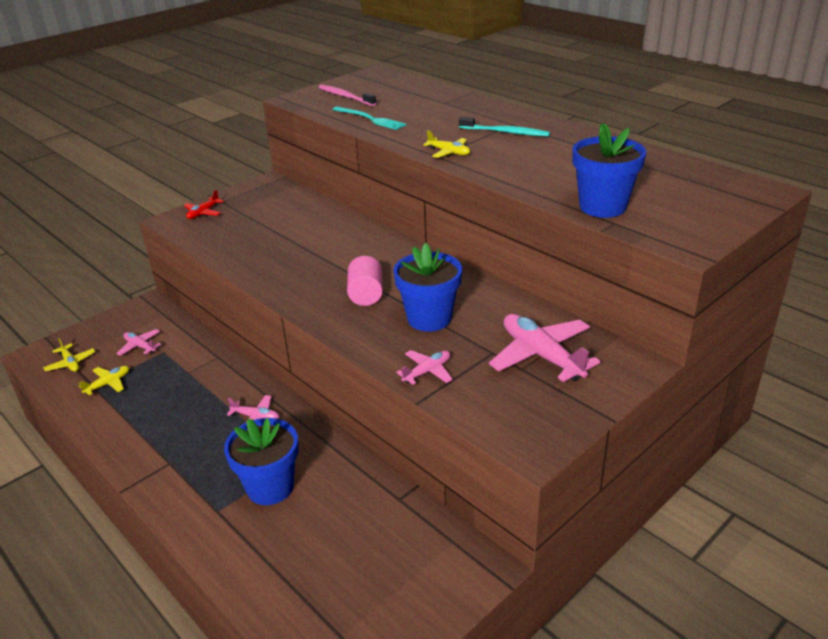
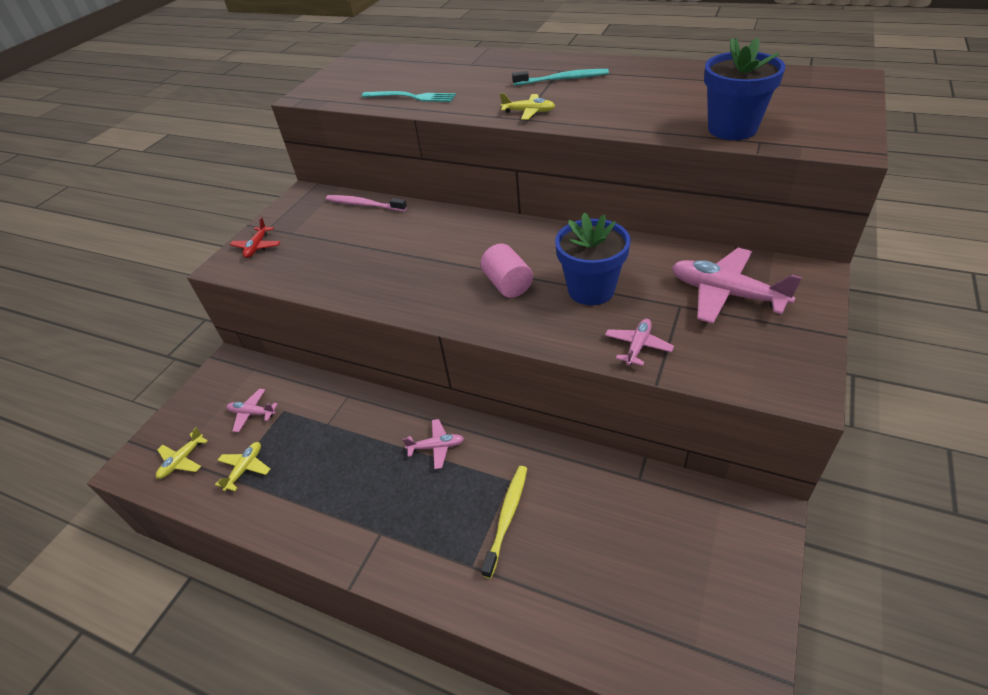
camera: 20 degrees left, 10 degrees up
yellow plane [43,338,95,372] -> yellow plane turned 90 degrees clockwise [156,427,208,479]
blue flower pot [224,418,298,505] -> yellow toothbrush [481,466,527,579]
pink toothbrush [318,85,376,106] -> pink toothbrush moved to [326,195,407,211]

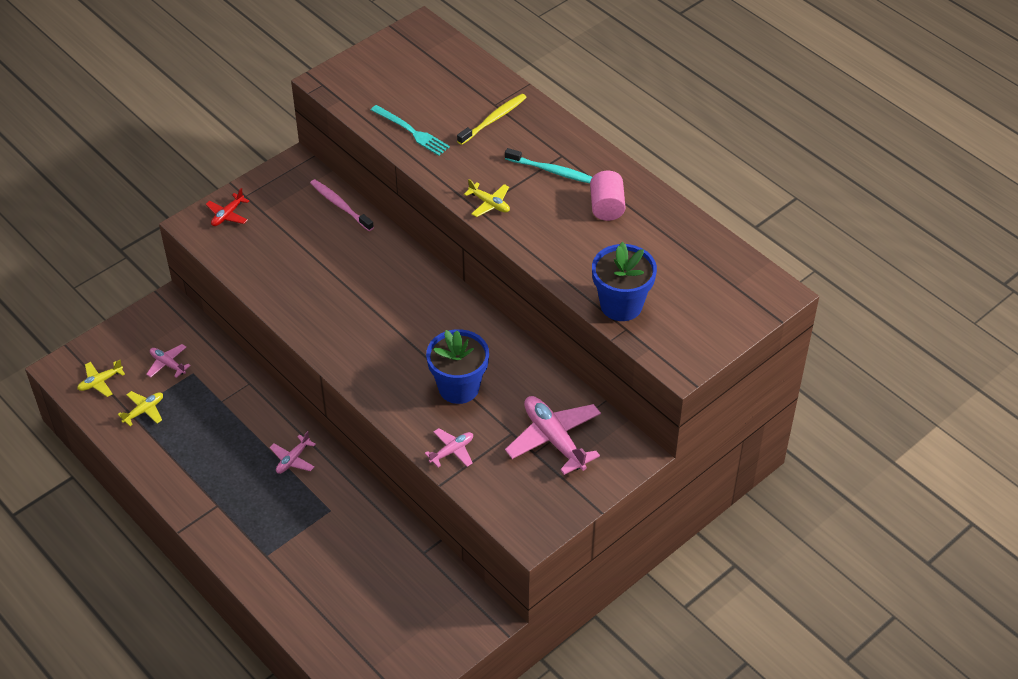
camera: 20 degrees right, 5 degrees up
pink plane [403,419,464,469] -> pink plane turned 105 degrees clockwise [270,431,316,474]
pink cylinder [480,243,533,298] -> pink cylinder moved to [590,171,625,221]
yellow toothbrush [481,466,527,579] -> yellow toothbrush moved to [457,94,527,145]

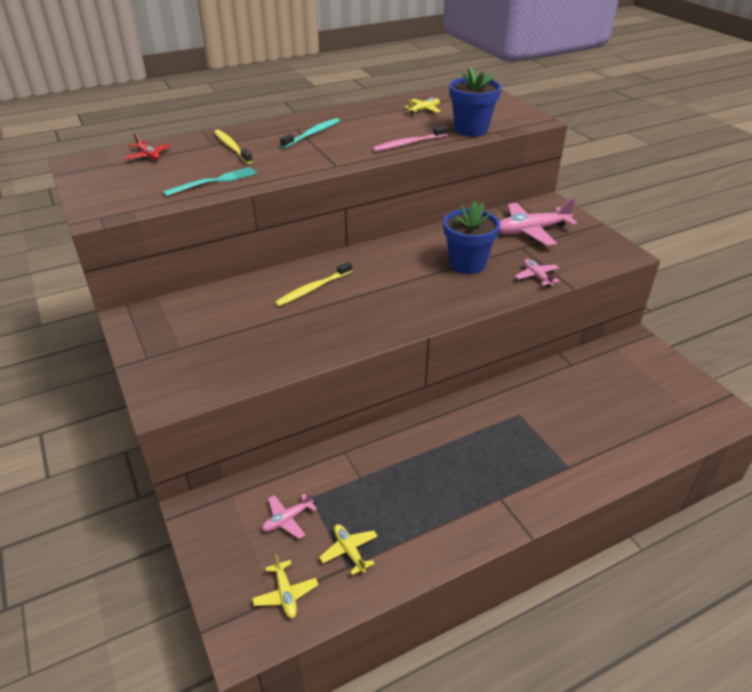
camera: 75 degrees left, 10 degrees down
red plane [206,188,249,226] -> red plane moved to [125,133,170,160]
pink plane [270,431,316,474] -> none
pink toothbrush [310,179,374,231] -> pink toothbrush moved to [372,125,448,152]
yellow plane [464,179,510,217] -> yellow plane moved to [405,98,441,114]
pink cylinder [590,171,625,221] -> none
none -> yellow toothbrush [275,262,352,306]

